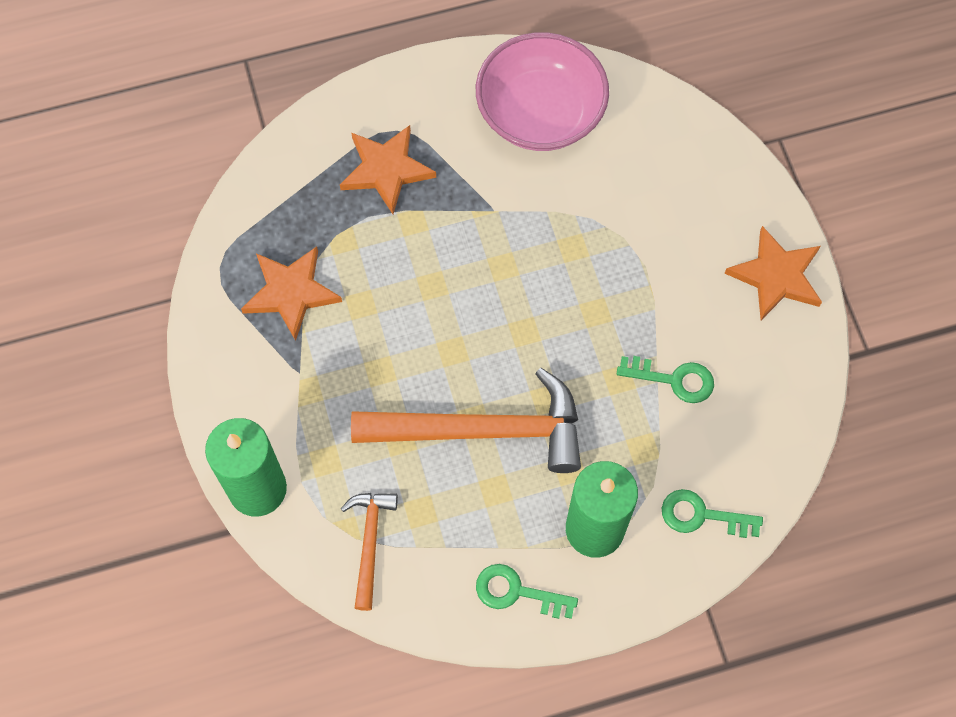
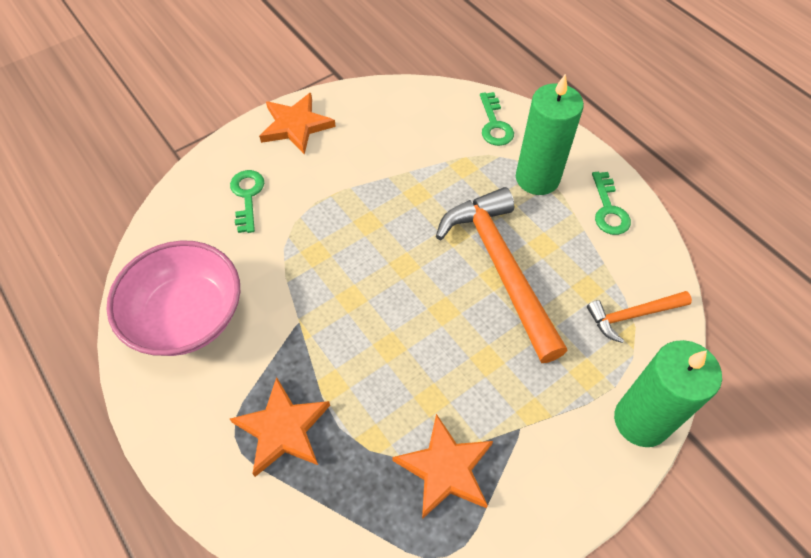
camera: 110 degrees left, 10 degrees down
green key [617,356,714,403] -> green key moved to [230,170,264,233]

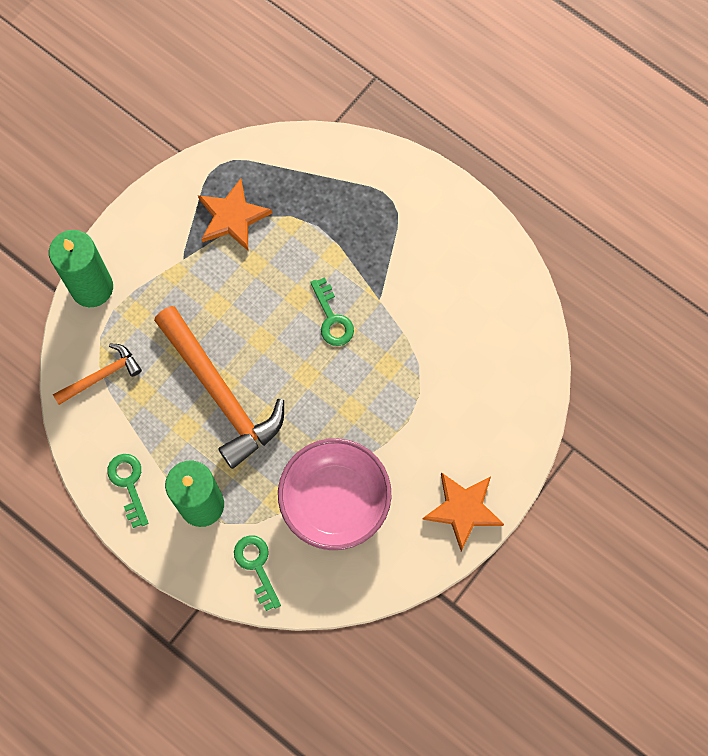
camera: 165 degrees right, 15 degrees up
pink bowl [106,240,240,356] -> pink bowl moved to [278,438,391,550]
green key [230,170,264,233] -> green key moved to [310,277,354,346]
orange star [230,377,330,477] -> none

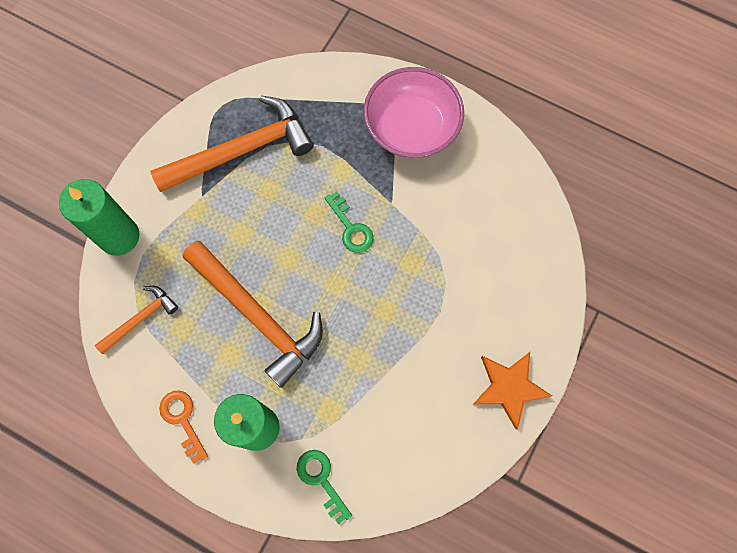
camera: 10 degrees left, 0 degrees up
green key [107,454,148,528] -> orange key [159,391,208,464]
orange star [198,178,272,251] -> orange hammer [150,95,314,192]
pink bowl [278,438,391,550] -> pink bowl moved to [364,67,464,158]

